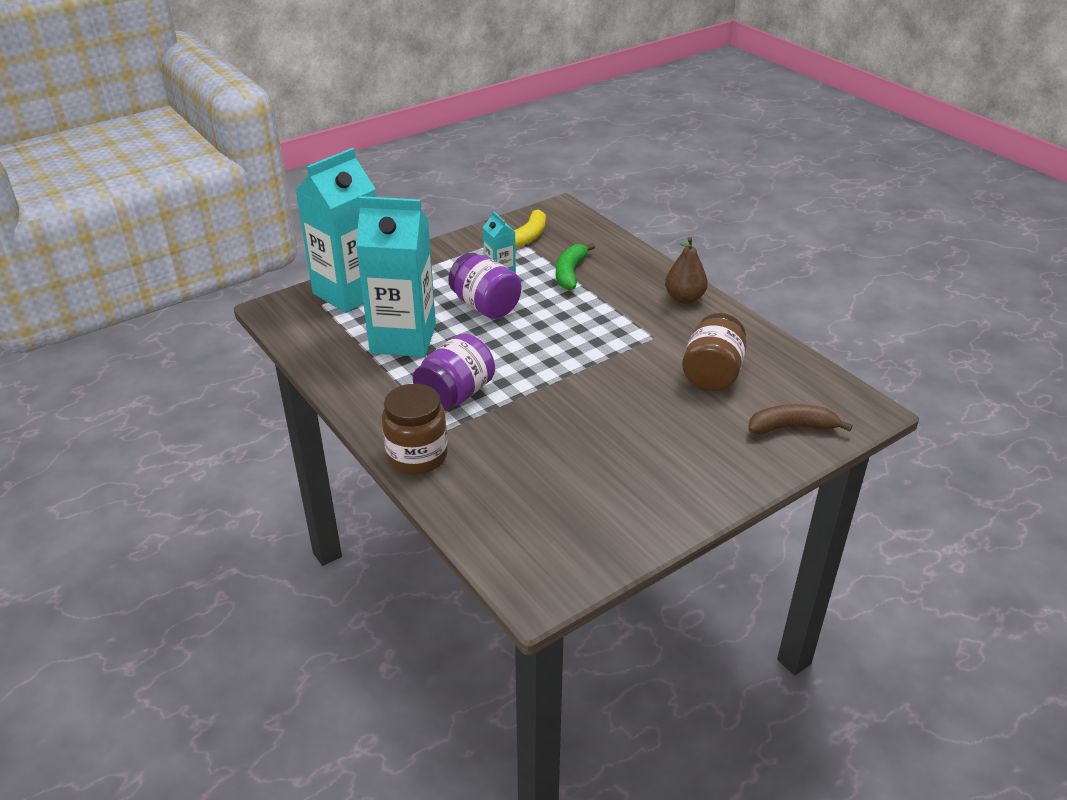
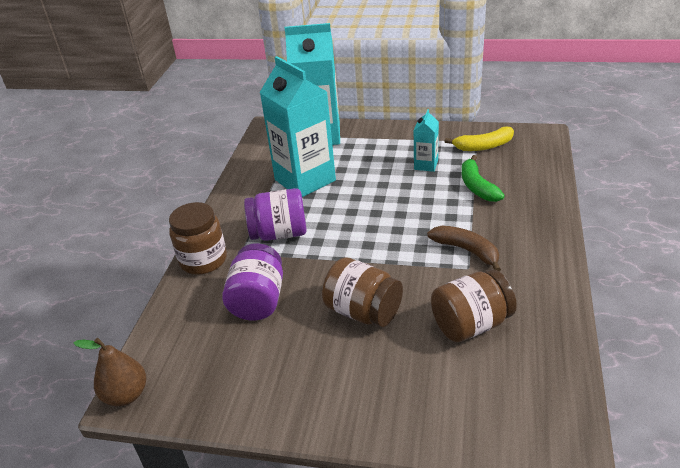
camera: 50 degrees right, 0 degrees up
purple jar [448,252,521,319] -> purple jar moved to [222,243,283,320]
green banana [556,243,595,290] -> green banana turned 75 degrees counterclockwise [462,155,505,202]
brown pear [665,237,708,304] -> brown pear moved to [73,338,146,406]
brown banana [749,404,853,434] -> brown banana moved to [427,226,501,272]
none -> brown jar [322,257,403,327]

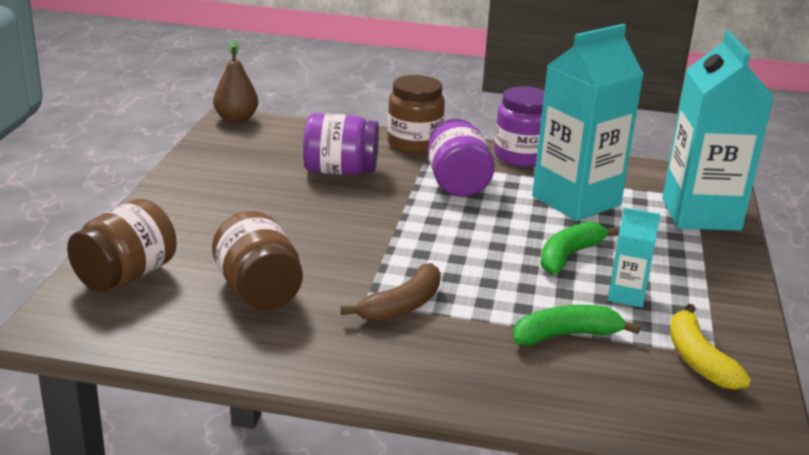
camera: 85 degrees right, 10 degrees down
brown jar [322,257,403,327] -> brown jar moved to [67,199,177,292]
none -> purple jar [494,87,545,167]
none -> green banana [540,222,620,274]

